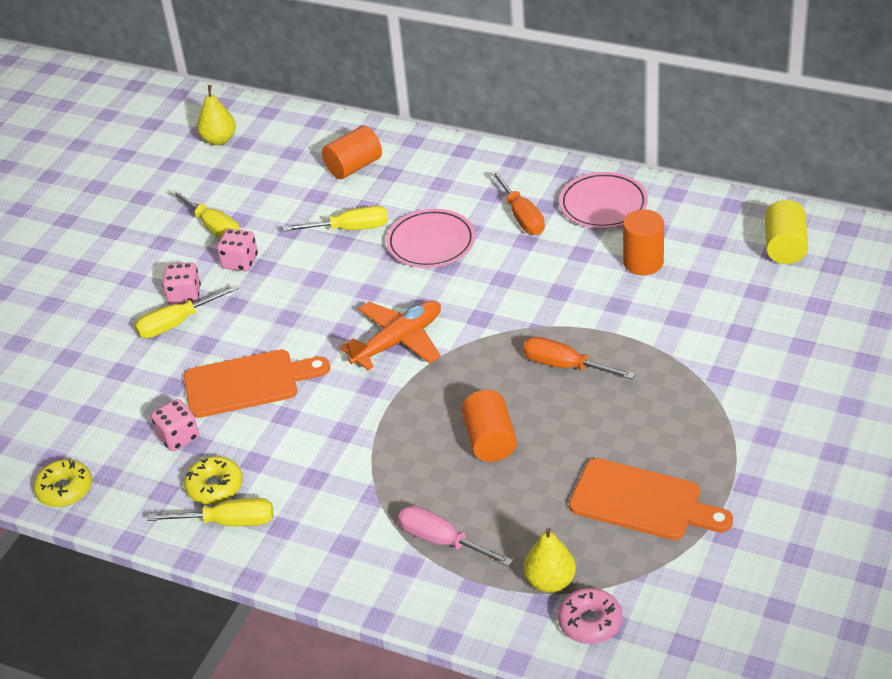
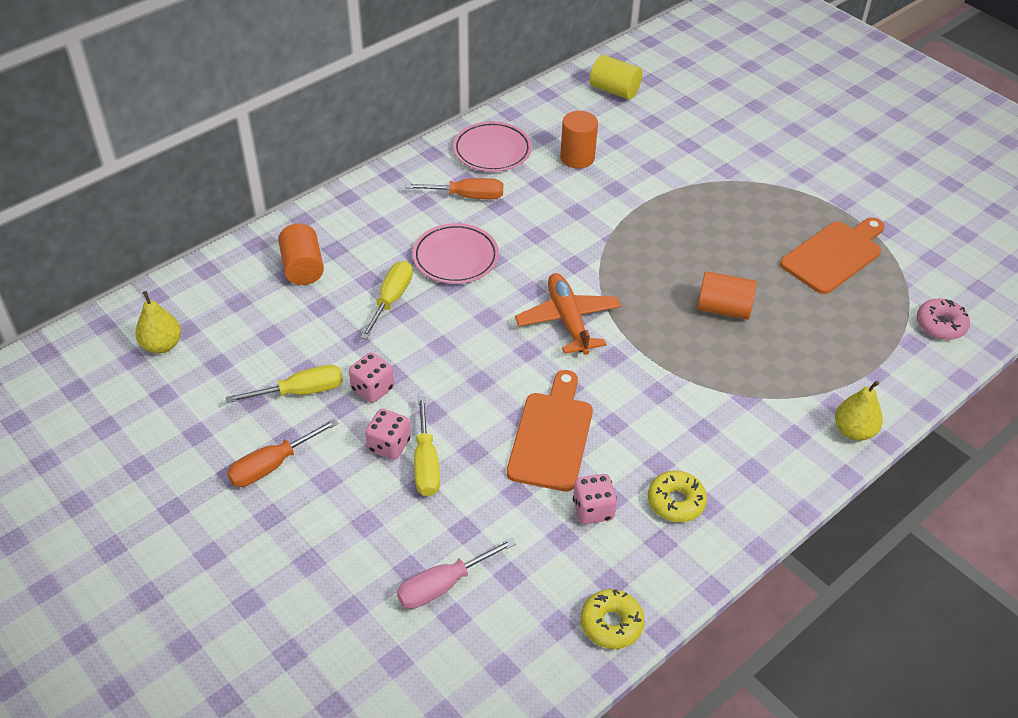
camera: 70 degrees left, 5 degrees up
yellow screwdriver [147,498,273,526] -> none
pink screwdriver [398,506,513,567] -> pink screwdriver moved to [397,538,516,609]
orange screwdriver [523,337,636,379] -> orange screwdriver moved to [227,419,338,487]
yellow pear [524,527,576,593] -> yellow pear moved to [835,381,883,441]

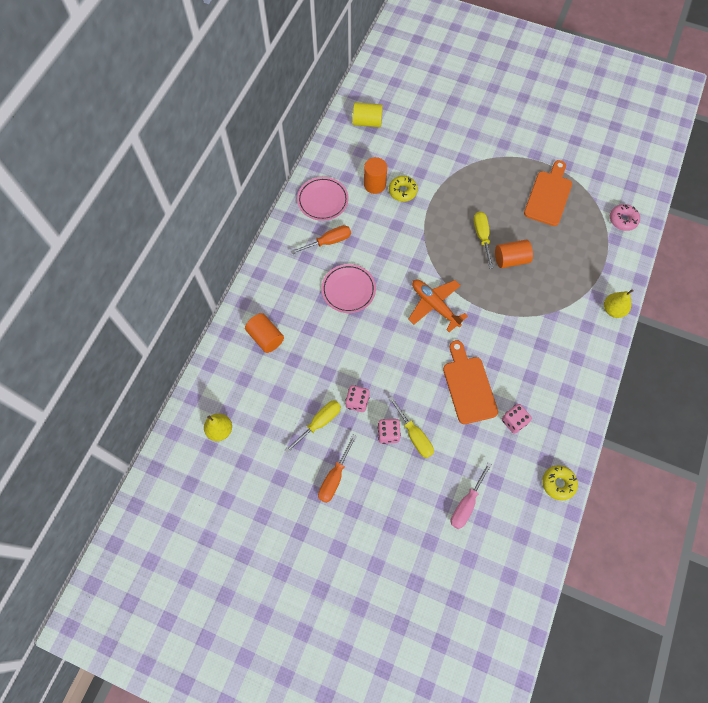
camera: 25 degrees left, 20 degrees up
yellow screwdriver [360,261,413,340] -> yellow screwdriver moved to [474,211,494,268]
yellow donut [648,471,707,522] -> yellow donut moved to [389,176,418,202]

